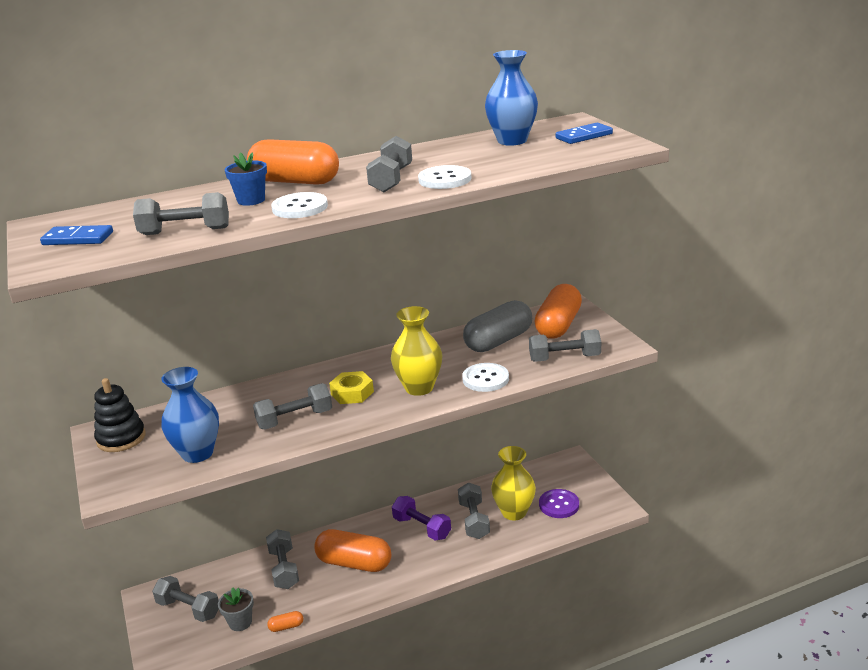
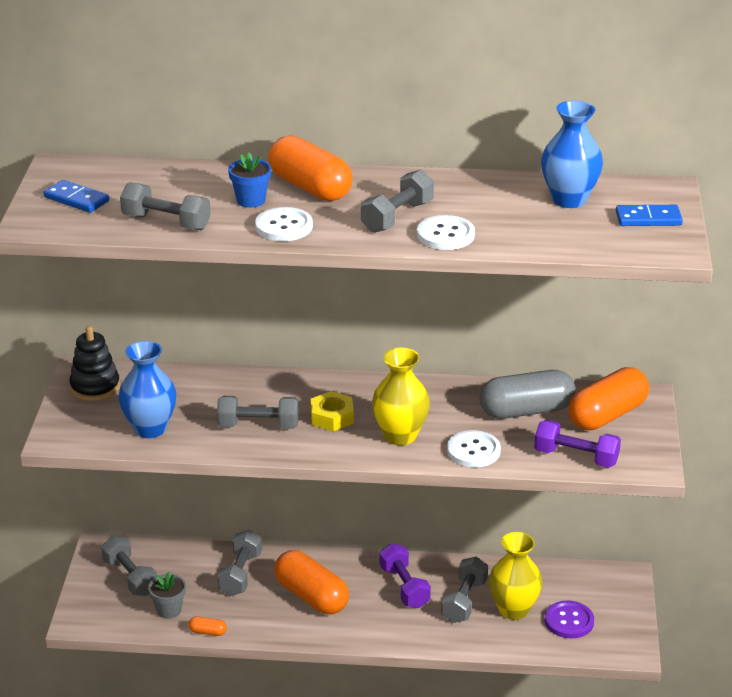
camera: 25 degrees right, 5 degrees up
grey dumbbell [529,329,601,362] -> purple dumbbell [534,420,621,468]

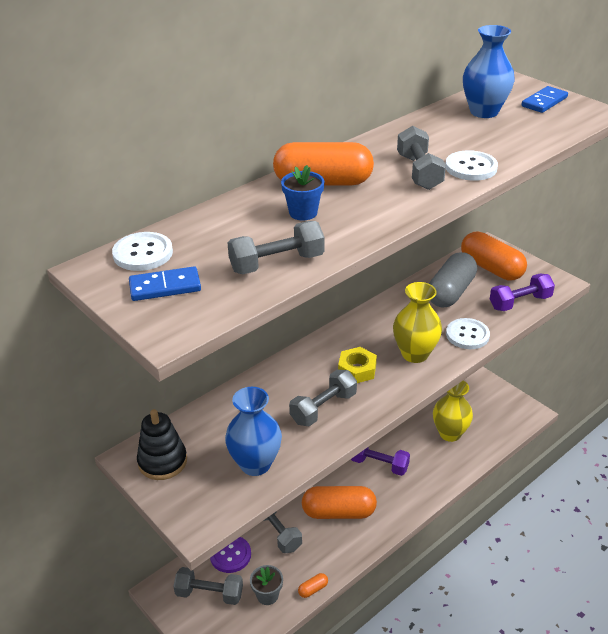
camera: 45 degrees left, 5 degrees up
white button [255,207,313,241] -> white button moved to [112,232,173,271]
grey dumbbell [441,557,488,623] -> none
purple button [545,601,594,638] -> purple button moved to [210,537,251,573]
orange capsule [568,367,649,430] -> orange capsule turned 45 degrees counterclockwise [461,231,527,280]

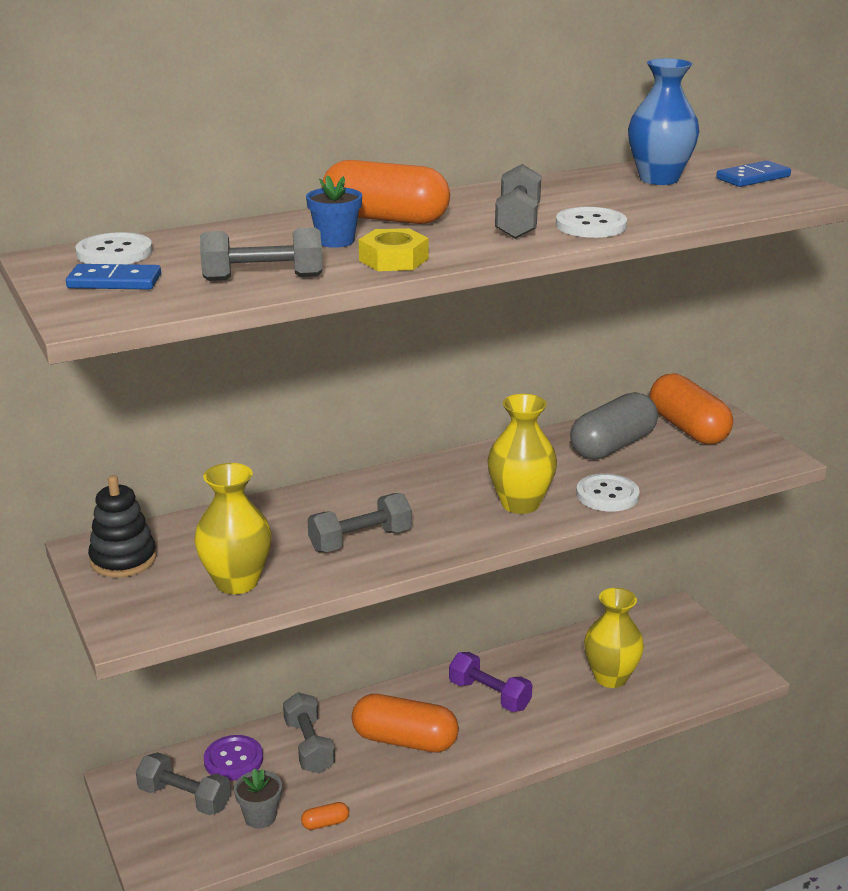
camera: 15 degrees right, 10 degrees down
blue vase [225,387,282,476] -> yellow vase [194,463,272,594]
yellow nut [338,347,377,383] -> yellow nut moved to [359,228,429,271]
purple dumbbell [490,274,555,311] -> none

